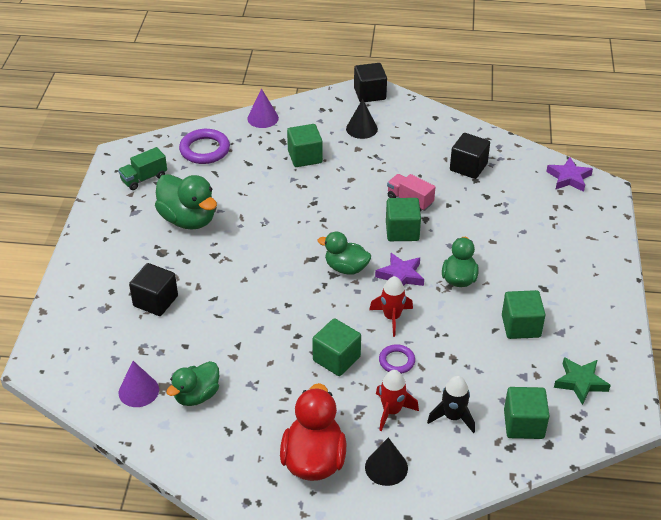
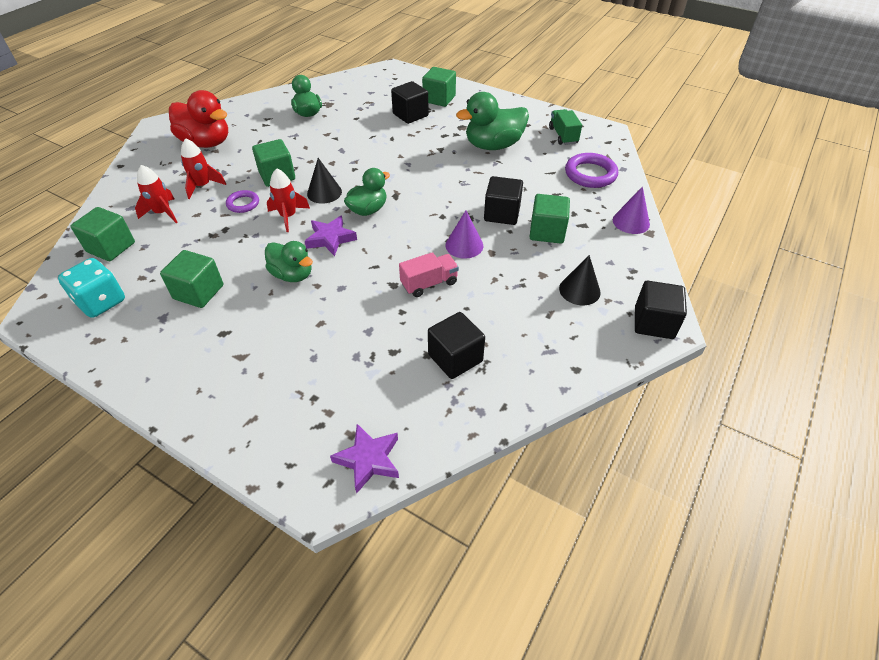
camera: 115 degrees right, 5 degrees up
purple cone [119,361,159,407] -> purple cone moved to [445,210,483,259]
black cone [365,437,408,486] -> black cone moved to [307,158,342,204]
green cube [386,198,421,241] -> green cube moved to [422,67,456,107]
black rocket [427,376,475,433] -> red rocket [135,165,178,223]
green star [554,357,611,405] -> turquoise dice [58,258,125,318]
none -> black cube [484,176,523,225]

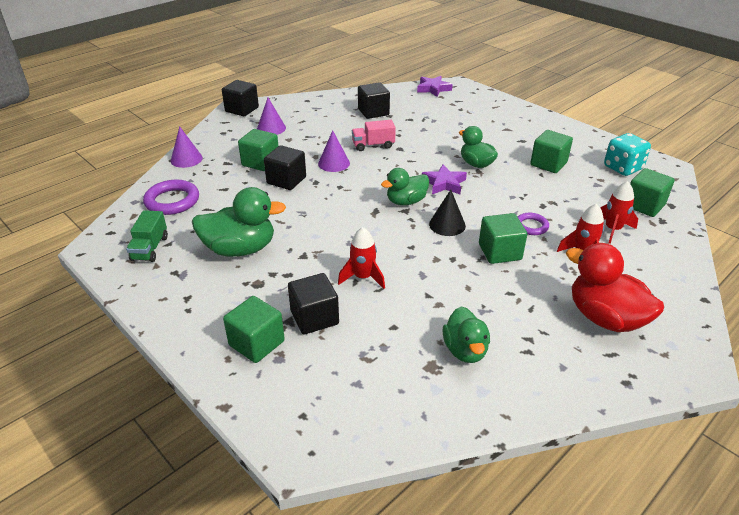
camera: 165 degrees left, 10 degrees down
red rocket [267,168,310,232] -> red rocket moved to [338,227,385,289]
black cone [559,255,601,305] -> purple cone [257,98,286,135]

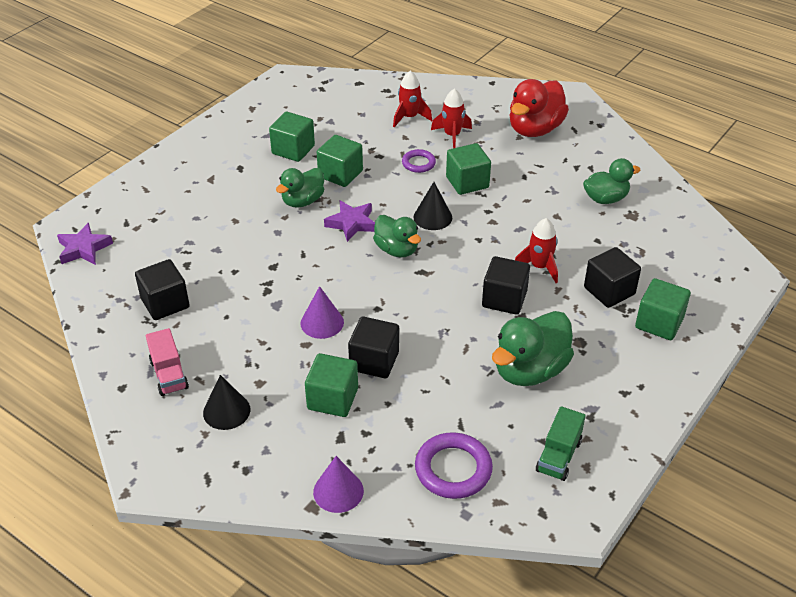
camera: 100 degrees left, 5 degrees up
green truck [126,210,168,262] -> green truck turned 120 degrees clockwise [536,406,586,481]
green duck [192,187,286,257] -> green duck turned 120 degrees counterclockwise [492,311,574,386]
black cube [222,80,259,116] -> black cube moved to [482,256,530,315]
purple cone [257,98,286,135] -> black cone [203,375,250,430]
pink truck [352,120,396,151] -> pink truck moved to [146,328,189,396]
turquoise dice [604,133,651,176] -> none
green cube [630,168,675,217] -> green cube moved to [317,135,363,187]

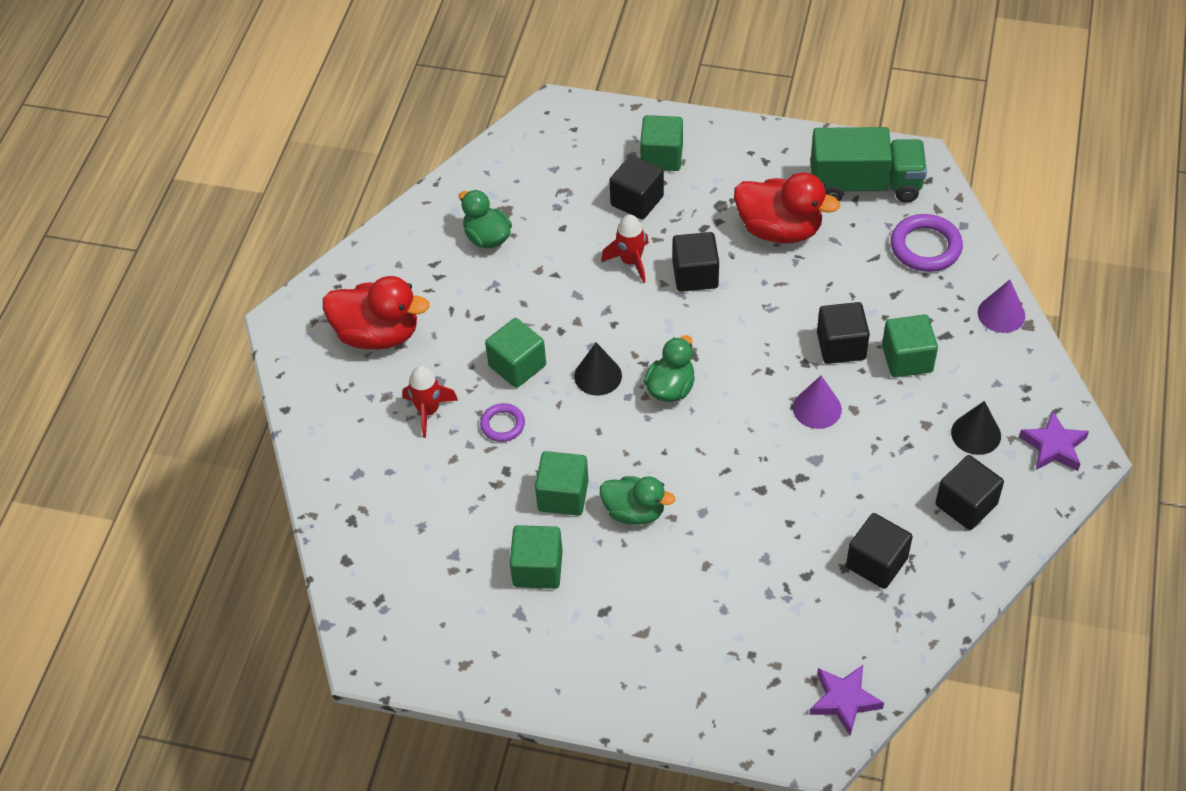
camera: 110 degrees left, 10 degrees up
pink truck [146,328,189,396] -> black cube [935,455,1004,530]
purple star [324,200,375,242] -> purple star moved to [1019,411,1089,471]
red rocket [393,71,432,128] -> none
green duck [492,311,574,386] -> red duck [734,173,840,243]
green truck [536,406,586,481] -> green truck [811,127,927,203], size x1.83

